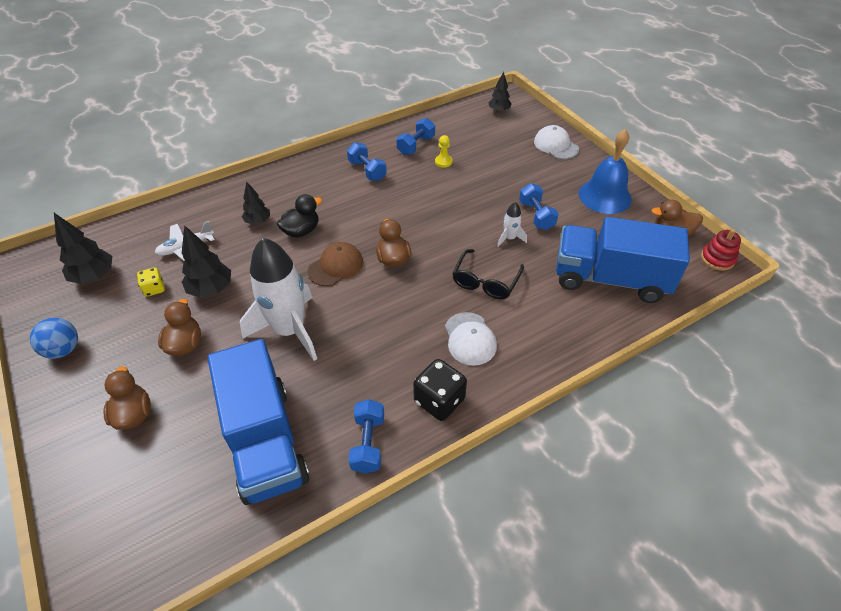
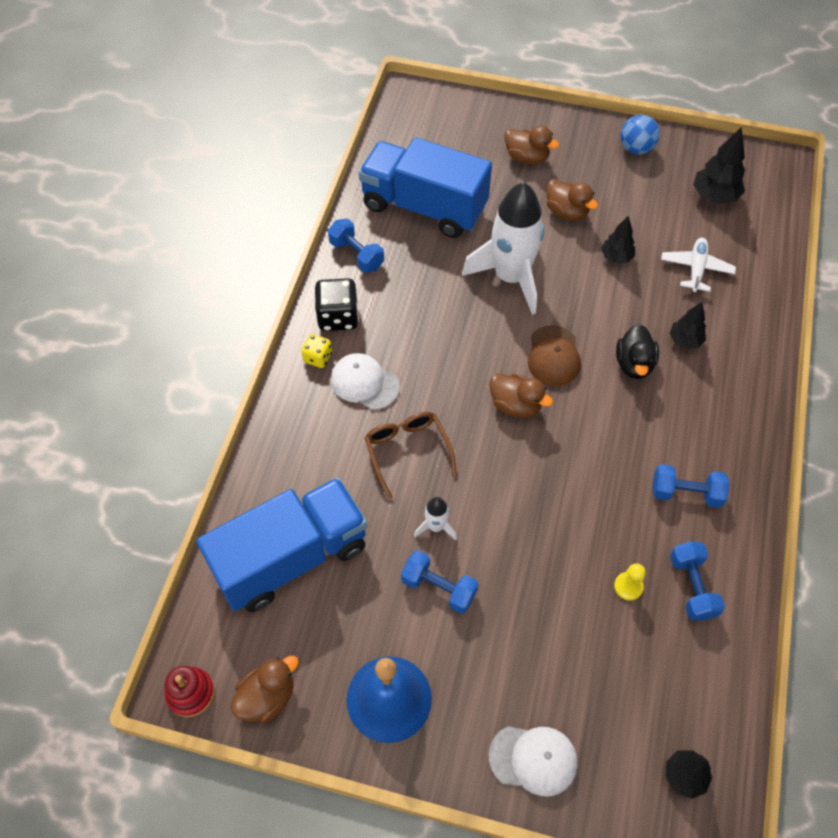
camera: 135 degrees right, 10 degrees up
yellow dice [137,267,165,297] -> yellow dice moved to [301,334,332,368]
black tree [182,225,231,298] -> black tree [601,216,635,263], size x0.65
black glasses [452,249,524,299] -> brown glasses [365,411,457,499]

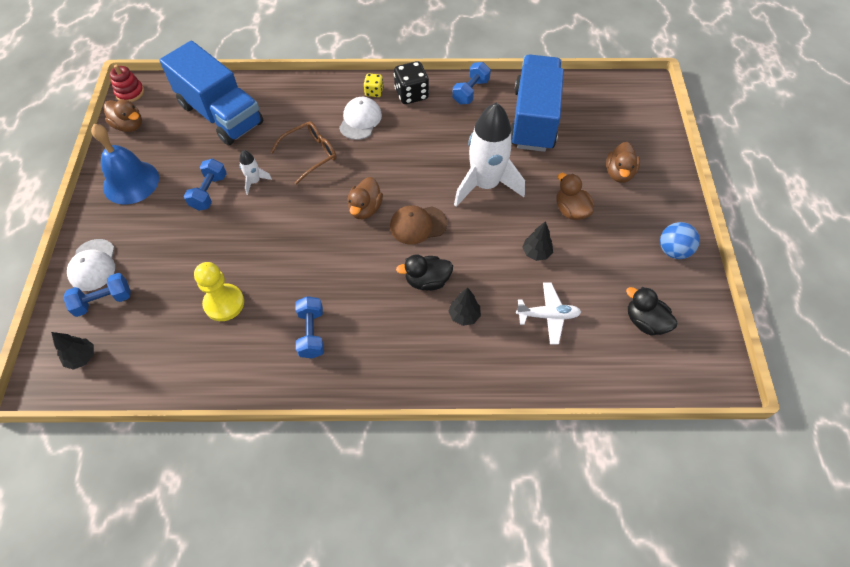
camera: 75 degrees right, 0 degrees up
brown duck [546,179,598,221] -> brown duck turned 120 degrees clockwise [556,173,594,220]
yellow pawn [614,563,646,601] -> yellow pawn [194,262,244,321], size x1.82
blue dumbbell [670,541,725,621] -> blue dumbbell moved to [63,273,131,317]
black tree [693,127,745,204] -> black duck [626,287,677,336]

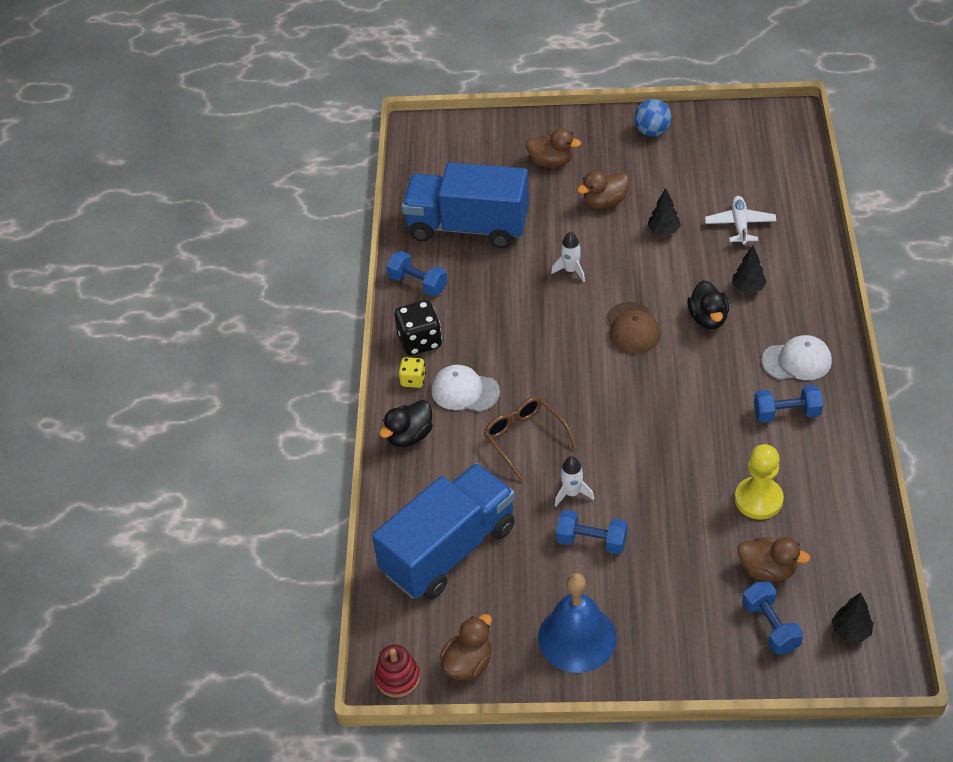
camera: 85 degrees left, 10 degrees down
white cap [67,239,115,291] -> white cap moved to [762,335,832,380]
brown duck [347,177,383,219] -> brown duck moved to [738,537,810,582]
white rocket [454,103,525,207] -> white rocket [551,231,585,282], size x0.42
black duck [626,287,677,336] -> black duck moved to [380,400,433,447]

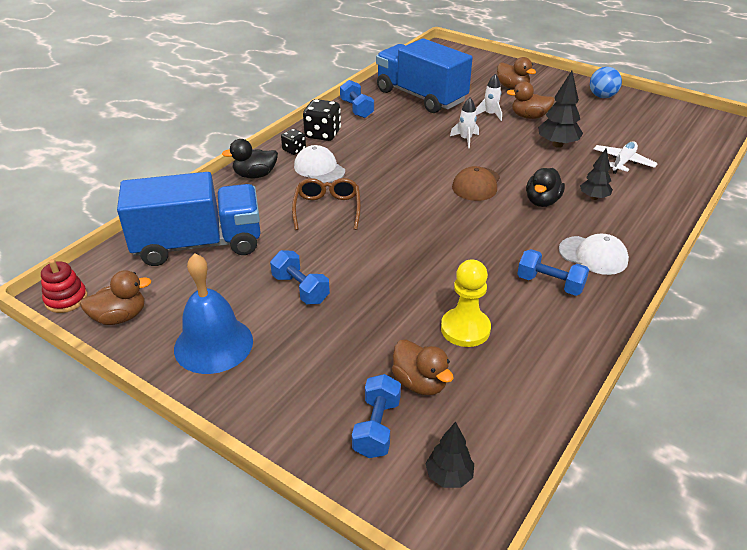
camera: 30 degrees right, 10 degrees down
yellow dice [398,357,426,388] -> black dice [281,129,306,155]
white rocket [555,456,594,506] -> white rocket moved to [476,74,502,121]
black tree [648,188,681,236] -> black tree [538,71,583,148], size x1.54

